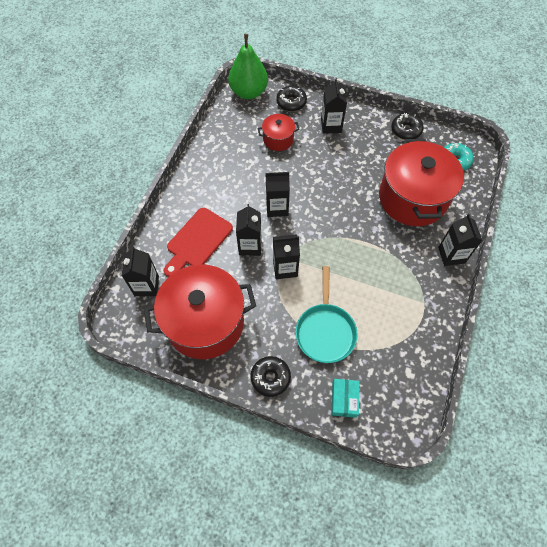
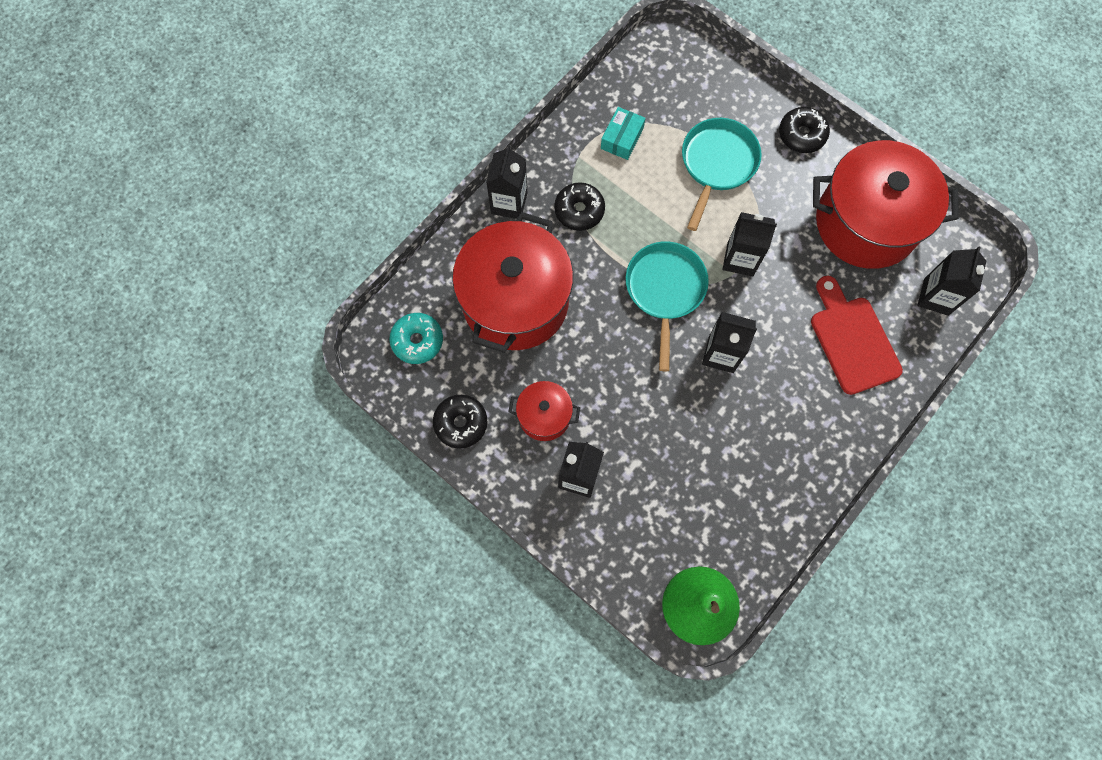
camera: 160 degrees left, 10 degrees up
red cutting board [164,208,233,277] -> red cutting board turned 75 degrees counterclockwise [811,276,903,395]
black carton [236,204,262,256] -> none
red pot [257,114,300,151] -> red pot moved to [508,381,580,441]
black donut [276,86,307,112] -> black donut moved to [554,182,605,231]
turquoise box [331,379,359,418] -> turquoise box moved to [601,107,645,160]
none -> turquoise pan [626,241,709,372]

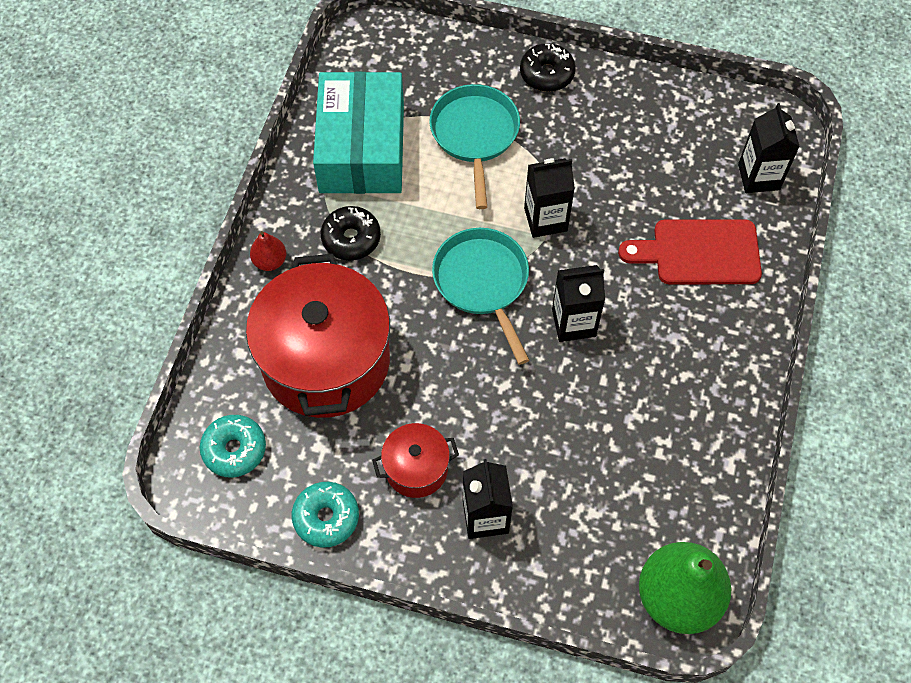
camera: 25 degrees left, 10 degrees down
black donut [433,395,487,449] -> turquoise donut [292,482,359,548]
black carton [486,145,527,219] -> red pear [250,231,286,271]
turquoise box [601,107,645,160] -> turquoise box [313,72,404,194], size x2.33
red cutting board [811,276,903,395] -> red cutting board turned 45 degrees counterclockwise [618,219,762,284]
red pot [813,140,959,269] -> none

